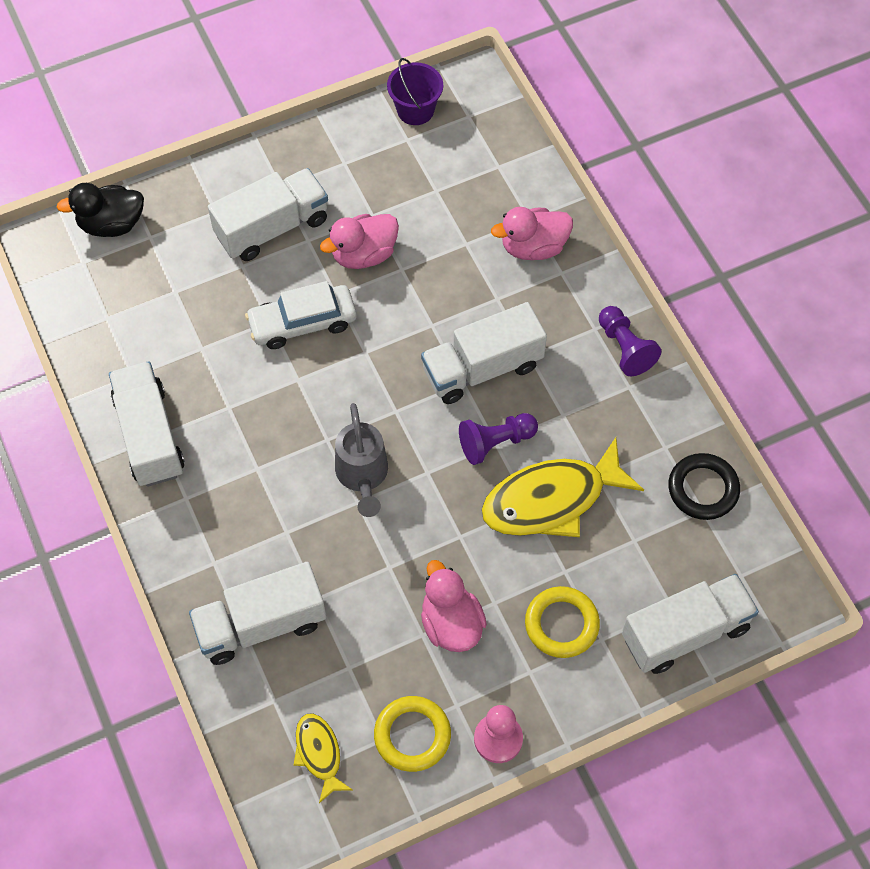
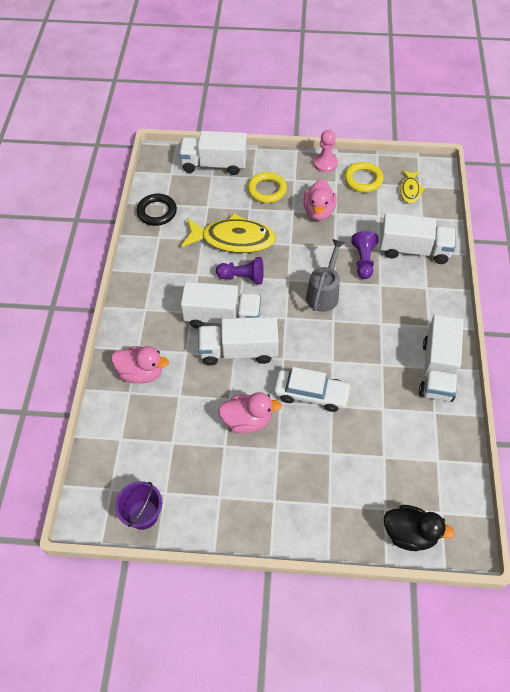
camera: 150 degrees left, 5 degrees down
white truck [208,168,328,261] -> white truck moved to [198,317,279,366]
purple pawn [599,306,661,376] -> purple pawn moved to [351,231,378,279]

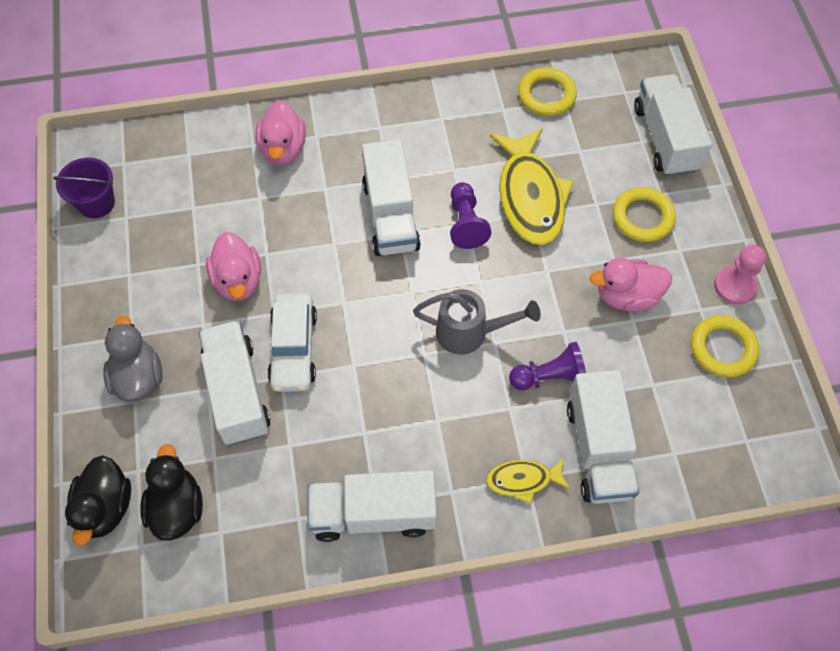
camera: 75 degrees right, 5 degrees up
black ring [137,194,177,226] -> yellow ring [518,67,577,116]
white truck [198,317,279,366] -> white truck moved to [199,320,270,445]
yellow fish [400,170,425,204] -> yellow fish moved to [486,458,570,504]
none -> grey duck [103,316,162,402]
none -> black duck [140,444,203,540]

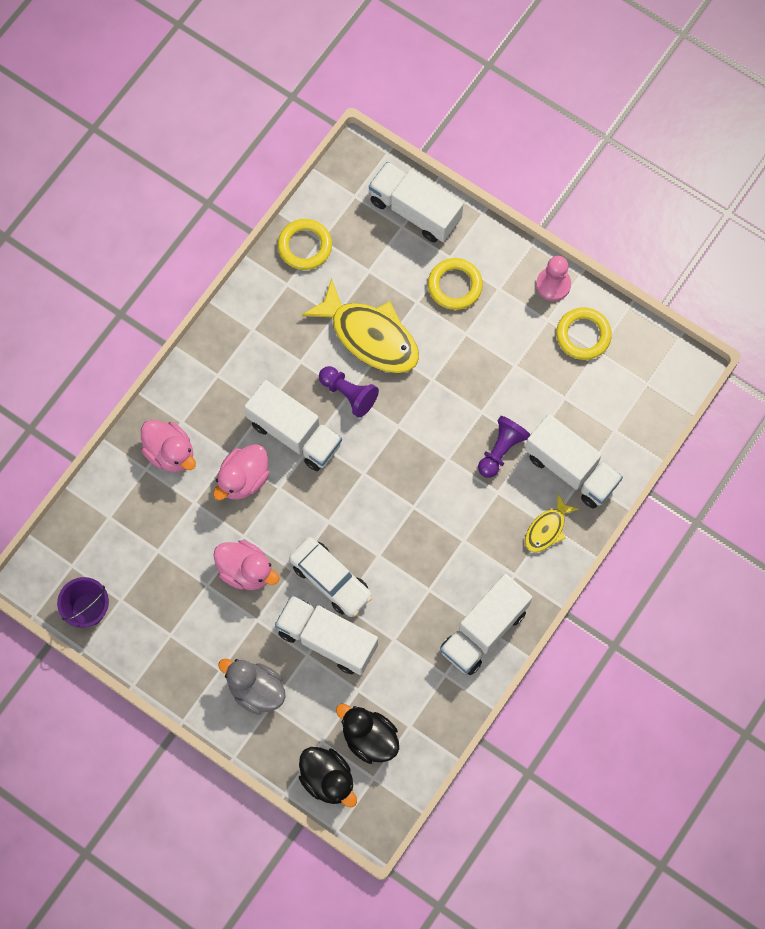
camera: 45 degrees left, 10 degrees up
grey watering can [413,289,541,355] -> none
pink duck [590,258,672,311] -> pink duck moved to [213,444,270,500]

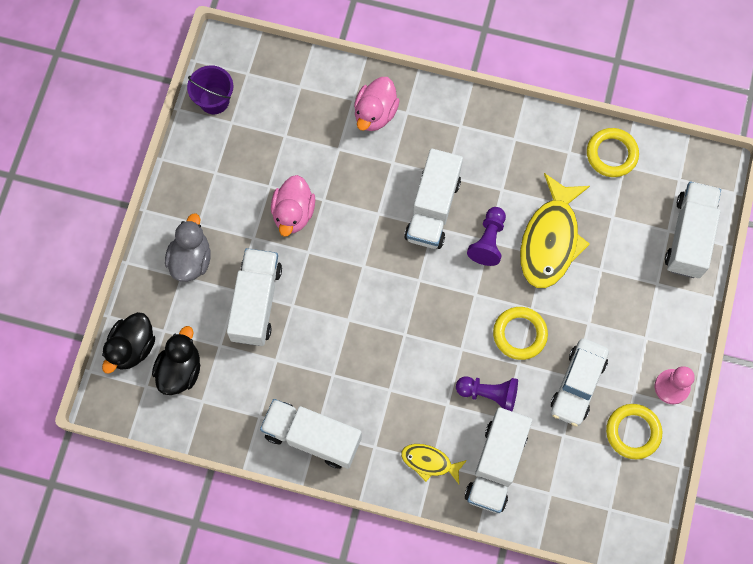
camera: 70 degrees right, 0 degrees up
pink duck [213,444,270,500] -> none
white car [289,537,373,617] -> white car moved to [551,338,609,427]
yellow ring [428,258,483,310] -> yellow ring moved to [493,307,548,360]

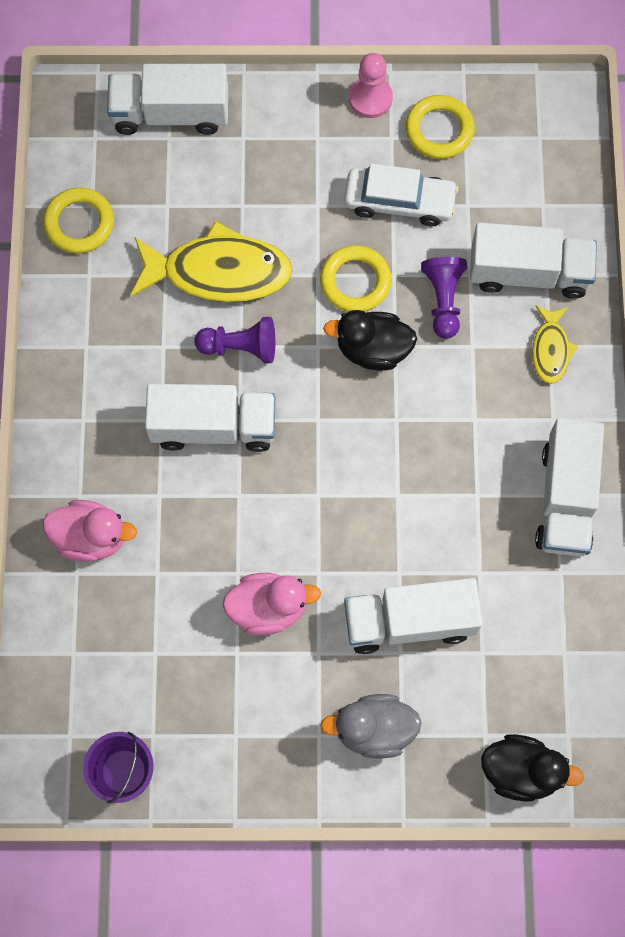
camera: 105 degrees left, 0 degrees up
black duck [152,326,200,395] -> black duck moved to [323,310,417,370]

